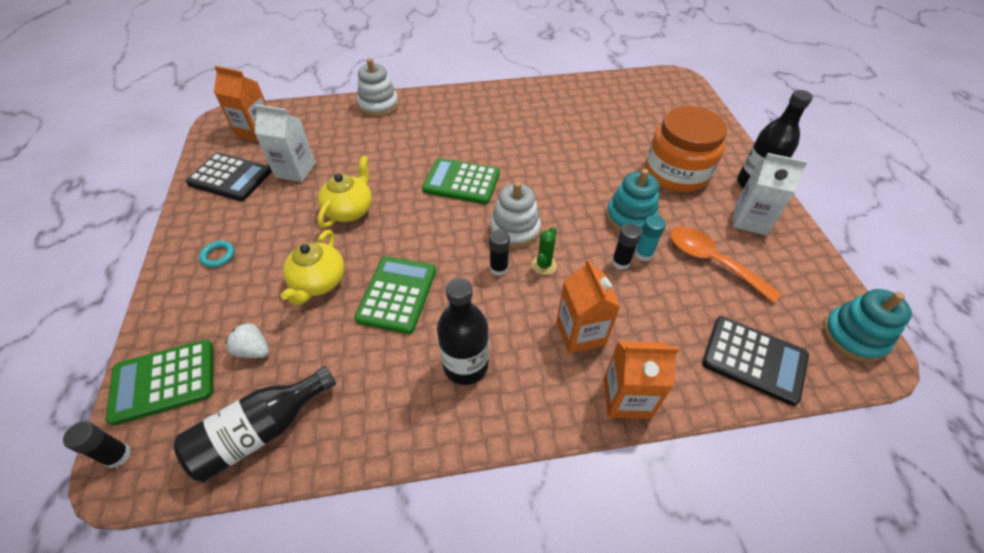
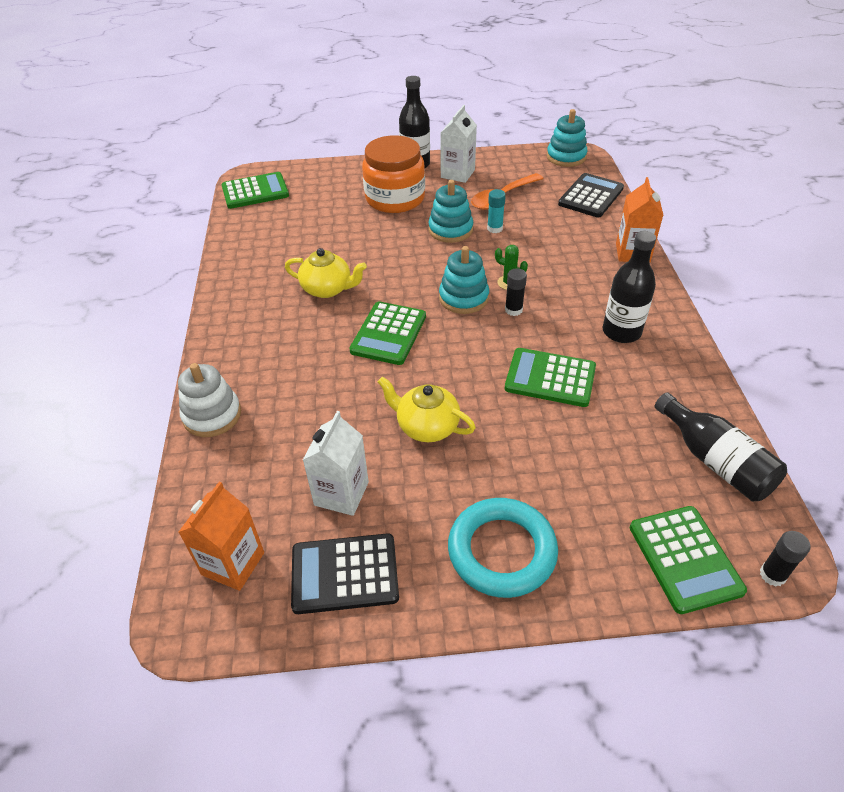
camera: 85 degrees left, 5 degrees down
black calculator [186,153,272,201] -> black calculator turned 120 degrees counterclockwise [291,533,399,614]
turquoise ring [199,241,235,268] -> turquoise ring [448,498,558,598], size x2.49
white strawberry [225,322,269,358] -> none
yellow teapot [281,230,345,305] -> yellow teapot moved to [285,248,367,298]
white stacking toy [490,181,541,248] -> turquoise stacking toy [439,246,489,314]
orange carton [556,259,620,354] -> none
black glue stick [612,224,642,270] -> none
none -> green calculator [221,172,289,209]

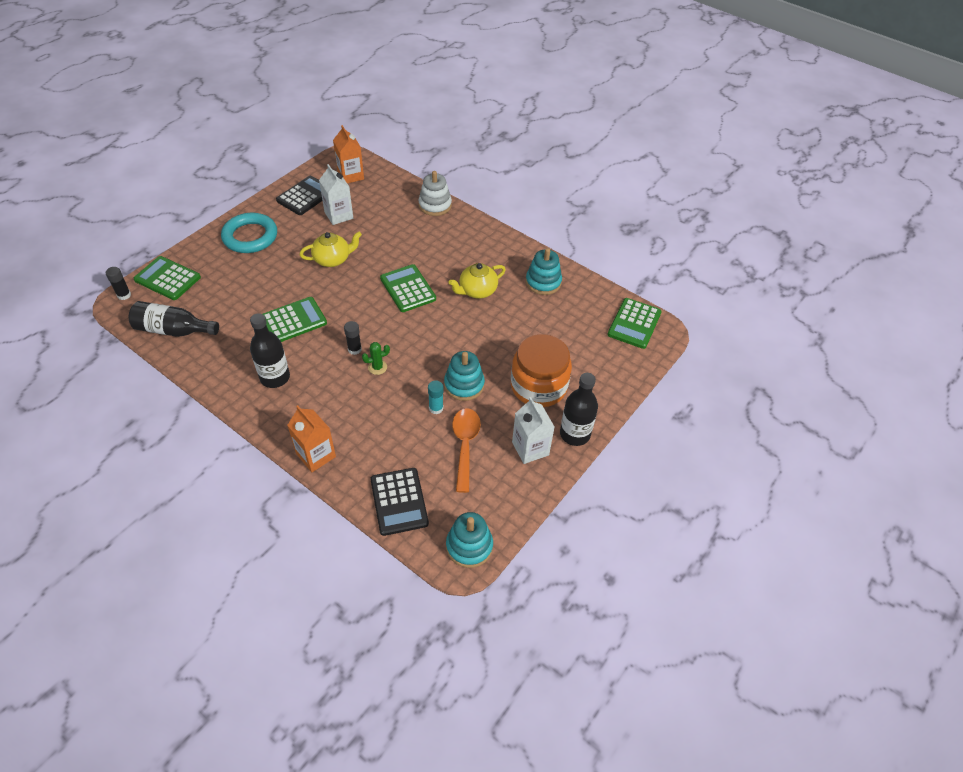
camera: 130 degrees right, 5 degrees up
turquoise stacking toy [439,246,489,314] -> turquoise stacking toy moved to [526,248,562,295]

